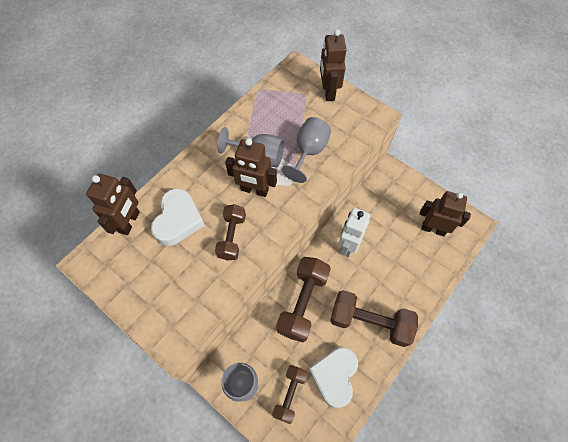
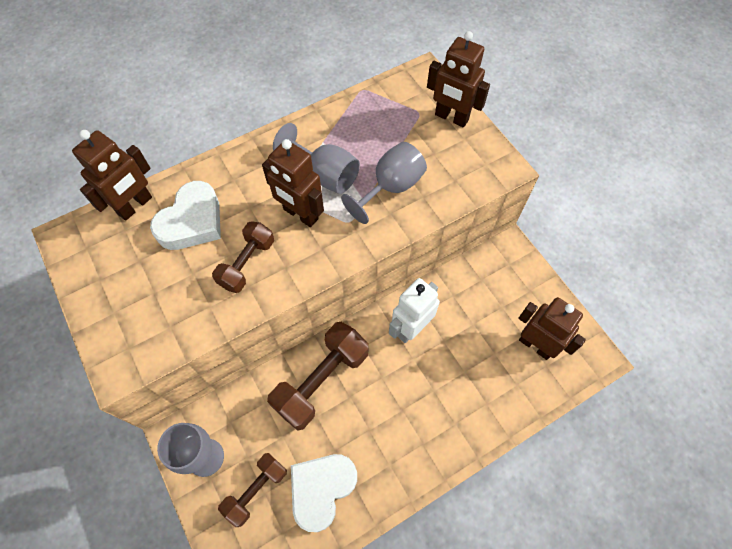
camera: 20 degrees right, 0 degrees up
brown robot [320,29,347,101] -> brown robot turned 75 degrees counterclockwise [427,31,490,127]
brown dumbbell [330,290,418,347] -> none

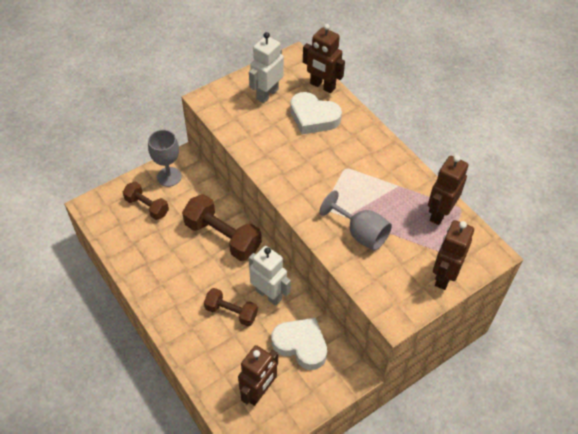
camera: 85 degrees right, 10 degrees down
brown dumbbell [212,221,274,293] -> brown dumbbell moved to [204,288,258,326]
brown robot [262,139,324,227] -> brown robot moved to [428,155,468,225]
grey goblet [273,123,360,194] -> none
white heart [291,454,357,532] -> white heart moved to [272,318,327,370]
none -> white robot [249,32,284,103]

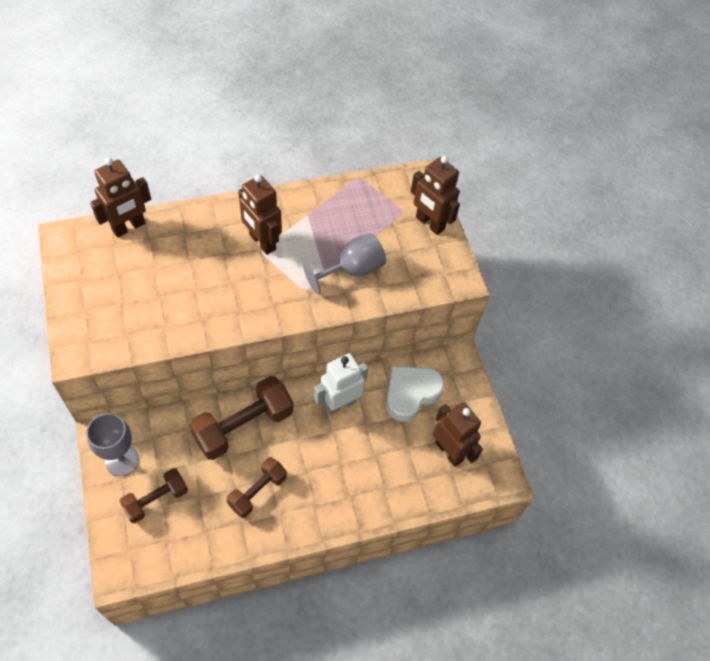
camera: 75 degrees left, 5 degrees up
brown dumbbell [204,288,258,326] -> brown dumbbell moved to [226,457,287,518]
white robot [249,32,284,103] -> none
white heart [290,92,342,135] -> none
brown robot [428,155,468,225] -> brown robot moved to [238,174,282,255]

